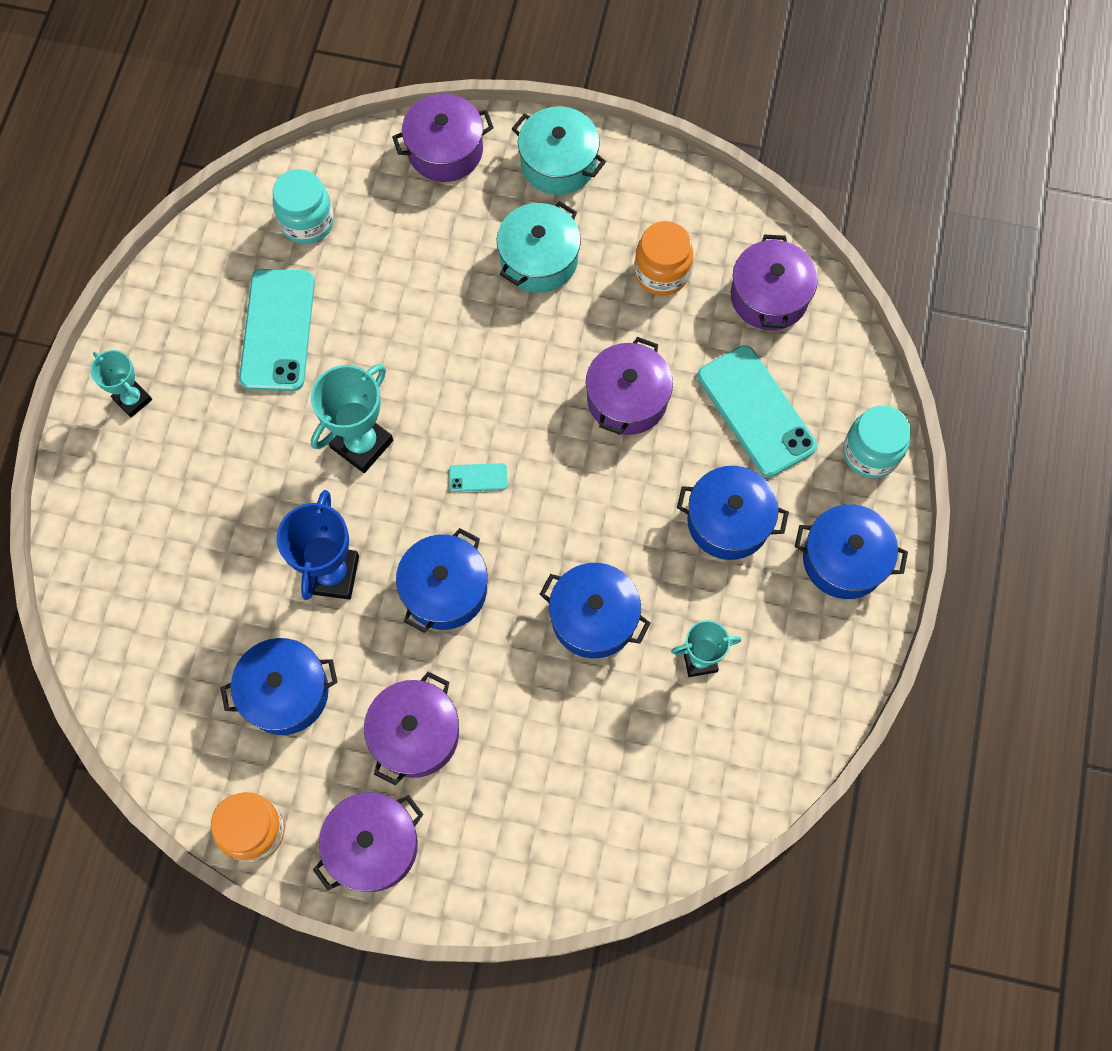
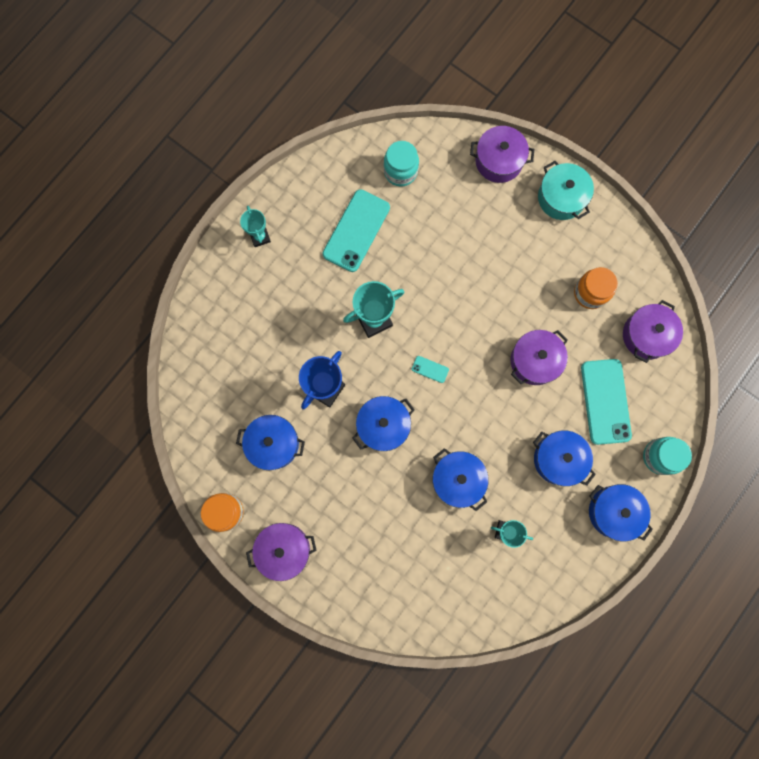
camera: 25 degrees right, 10 degrees up
purple pot [364,672,459,785] -> none
turquoise pot [497,201,581,293] -> none

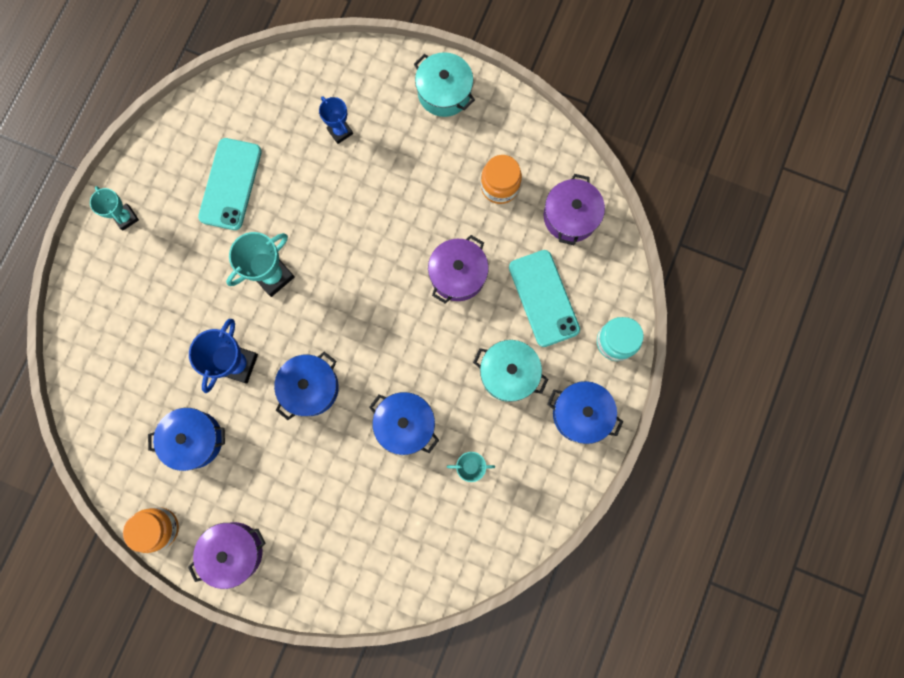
camera: 15 degrees left, 0 degrees up
turquoise jar [384,141,419,186] -> none
turquoise phone [412,356,449,383] -> none
purple pot [470,126,534,183] -> none
blue pot [533,430,596,486] -> turquoise pot [473,340,548,402]
none -> blue trophy [319,96,353,144]

